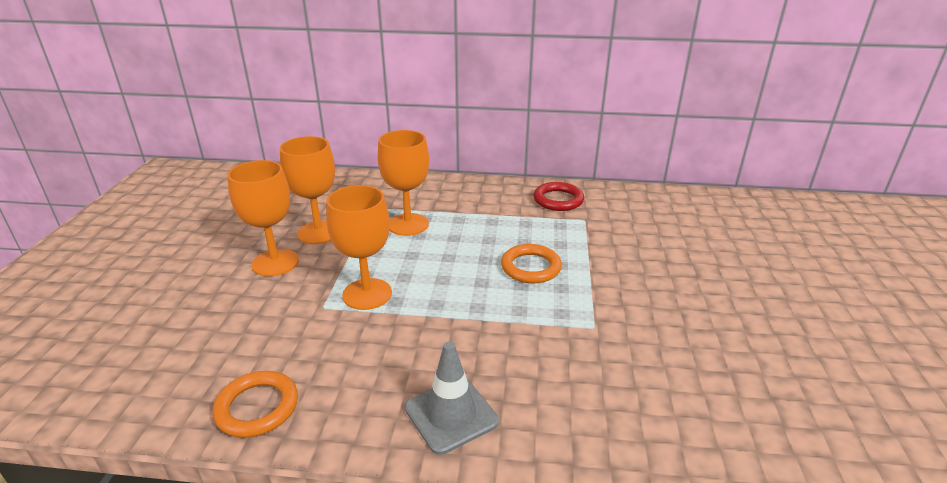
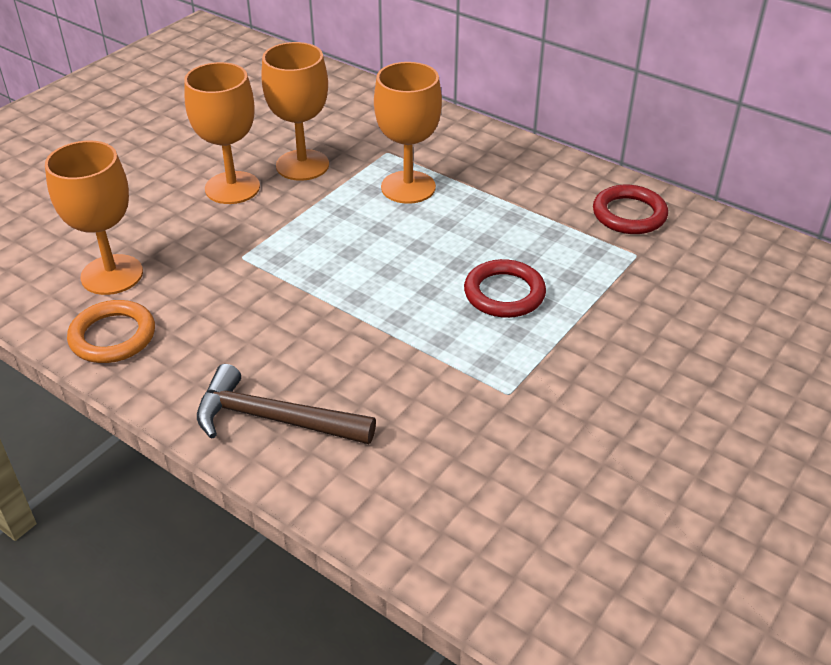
camera: 30 degrees right, 10 degrees up
orange goblet [326,185,392,310] -> orange goblet moved to [45,141,143,295]
grey traffic cone [405,342,499,455] -> brown hammer [197,364,376,444]
orange ring [501,244,562,283] -> red ring [464,259,546,318]

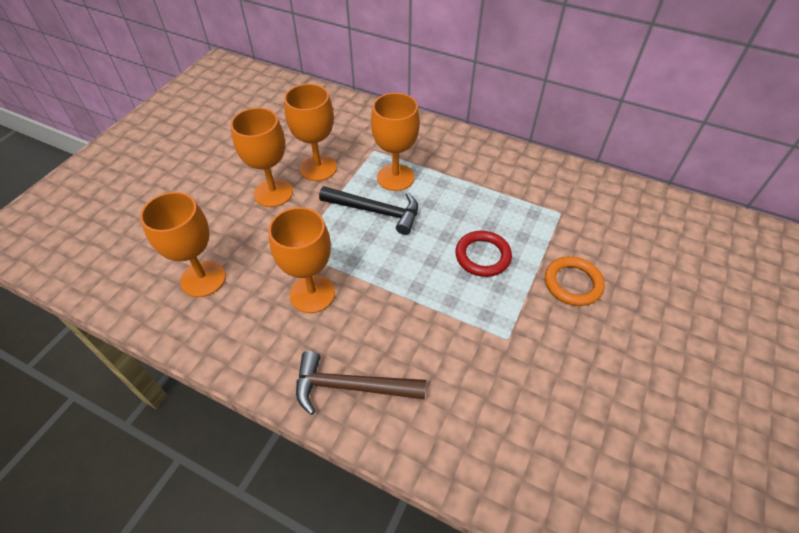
camera: 10 degrees left, 10 degrees up
orange ring [67,300,155,363] -> orange ring moved to [545,256,605,306]
red ring [593,185,668,234] -> none
none -> orange goblet [268,207,335,313]
none -> black hammer [319,186,418,235]

